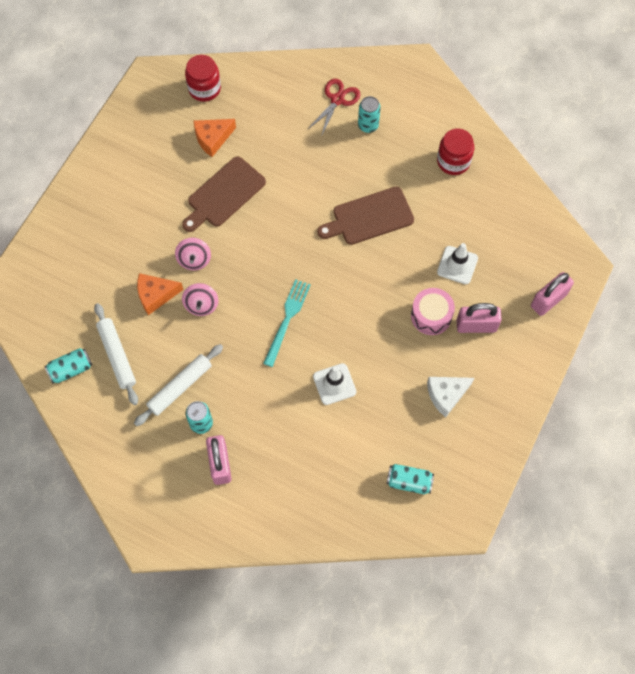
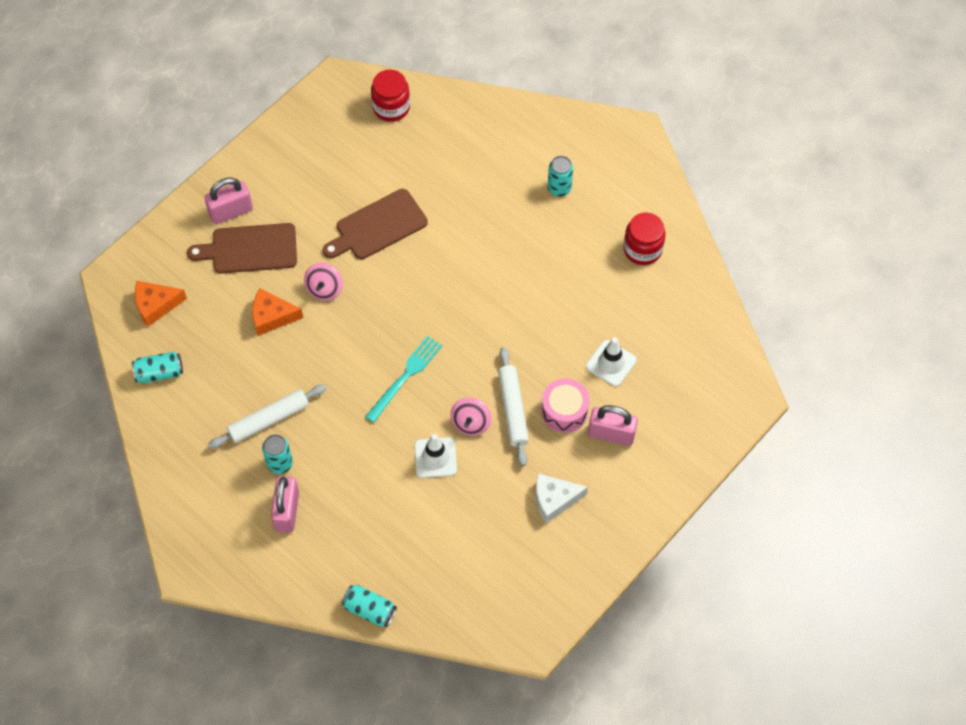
camera: 15 degrees right, 5 degrees down
white rolling pin [94,303,138,405] -> white rolling pin moved to [498,347,529,466]
pink spinning top [182,283,218,316] -> pink spinning top moved to [450,397,491,436]
orange cheese [194,119,236,157] -> orange cheese moved to [135,281,187,327]
red scissors [307,79,361,137] -> none
brown cutting board [317,187,414,245] -> brown cutting board moved to [187,223,297,274]
turquoise can [387,464,434,494] -> turquoise can moved to [342,585,397,627]
pink padlock [531,272,574,316] -> pink padlock moved to [204,178,253,224]

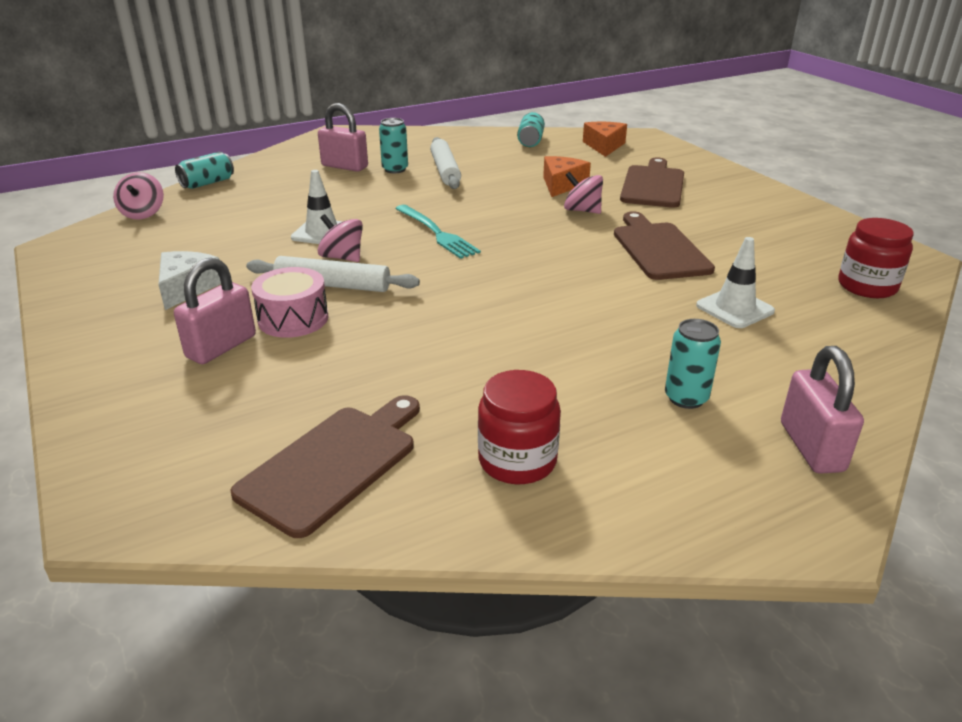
camera: 110 degrees right, 30 degrees down
pink padlock [204,178,253,224] -> pink padlock moved to [781,346,864,474]
white traffic cone [586,338,637,387] -> white traffic cone moved to [696,237,775,328]
none -> pink spinning top [113,172,164,220]
none -> brown cutting board [230,395,420,538]

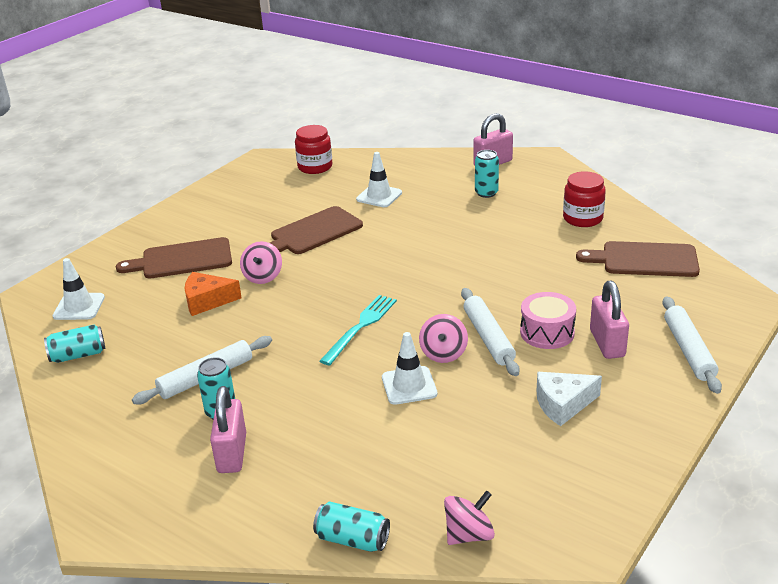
camera: 115 degrees left, 0 degrees up
pink padlock [174,257,256,364] -> pink padlock turned 75 degrees clockwise [590,281,629,359]
orange cheese [583,122,627,157] -> white traffic cone [53,258,105,320]
none -> white rolling pin [662,296,722,394]

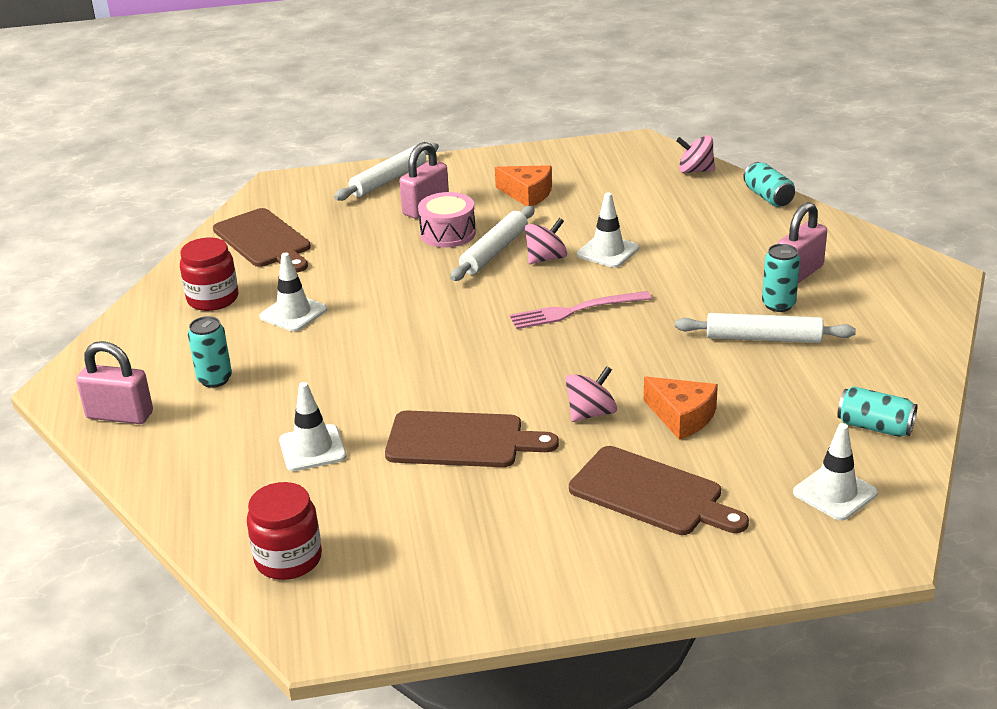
camera: 135 degrees left, 0 degrees up
turquoise fork [320,295,397,365] -> pink fork [510,291,652,329]
white cheese [537,372,602,426] -> orange cheese [495,165,552,206]
none -> white traffic cone [259,253,327,332]

